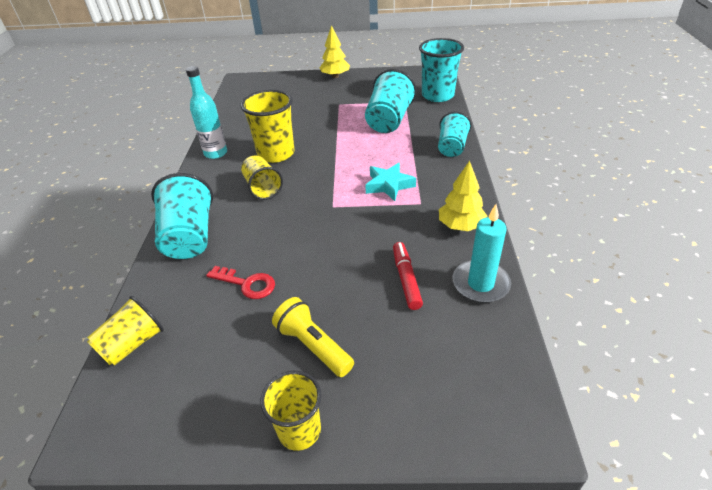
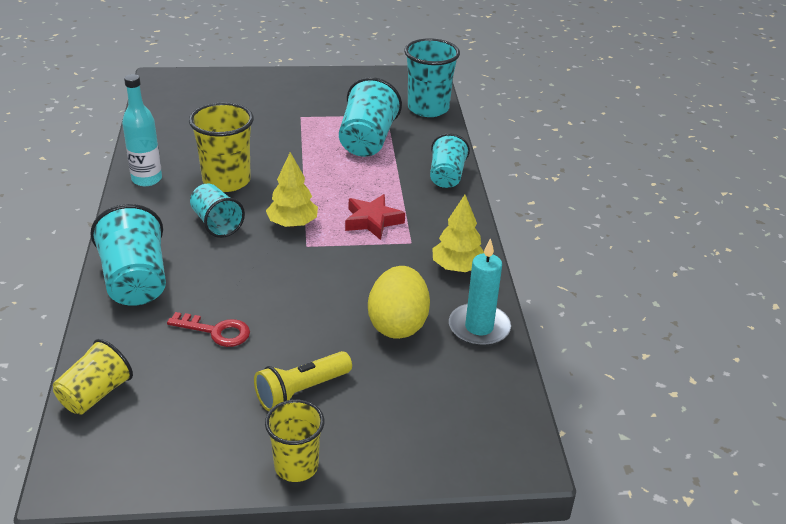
camera: 10 degrees left, 5 degrees down
yellow cup [241,155,283,200] -> turquoise cup [190,183,245,238]
yellow flashlight [272,297,354,377] -> yellow flashlight turned 75 degrees counterclockwise [254,351,352,411]
yellow tree [320,25,350,78] -> yellow tree moved to [266,152,318,228]
turquoise star [365,163,416,201] -> red star [345,194,405,240]
red marker [393,242,423,310] -> yellow egg [368,266,430,339]

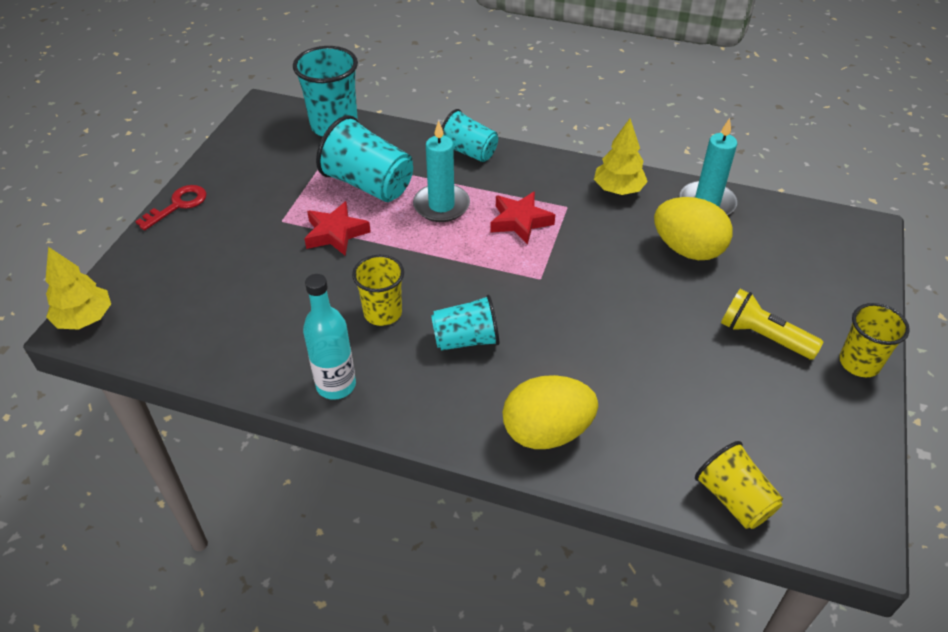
camera: 65 degrees left, 10 degrees up
turquoise cup [90,204,166,306] -> yellow egg [502,375,598,449]
red key [167,312,250,347] -> red key moved to [135,185,206,230]
yellow cup [189,102,254,192] -> yellow cup [352,255,404,326], size x0.65
yellow flashlight [254,351,352,411] -> yellow flashlight turned 135 degrees clockwise [721,289,824,360]
yellow tree [266,152,318,228] -> yellow tree moved to [45,247,111,330]
none -> red star [304,201,371,256]
none -> turquoise candle [413,120,470,222]

